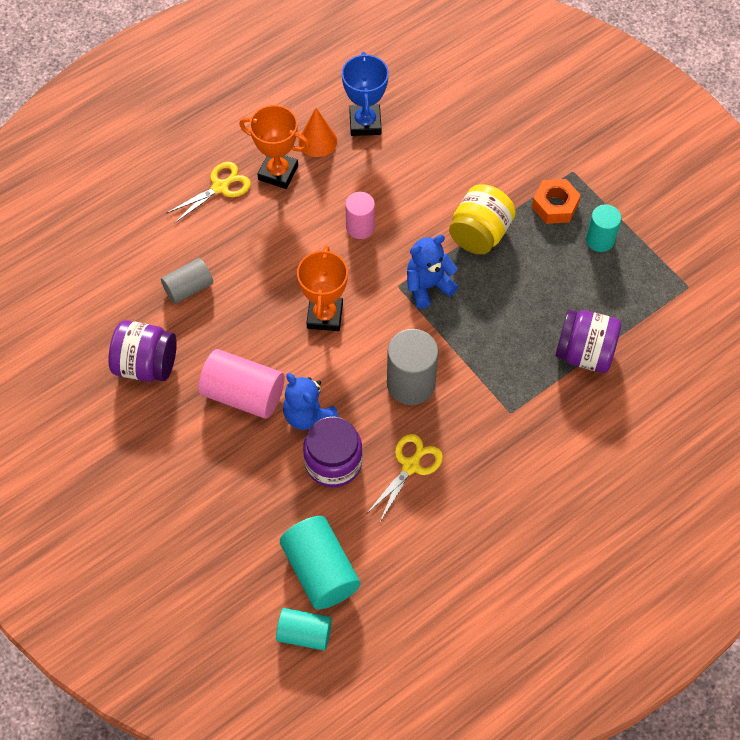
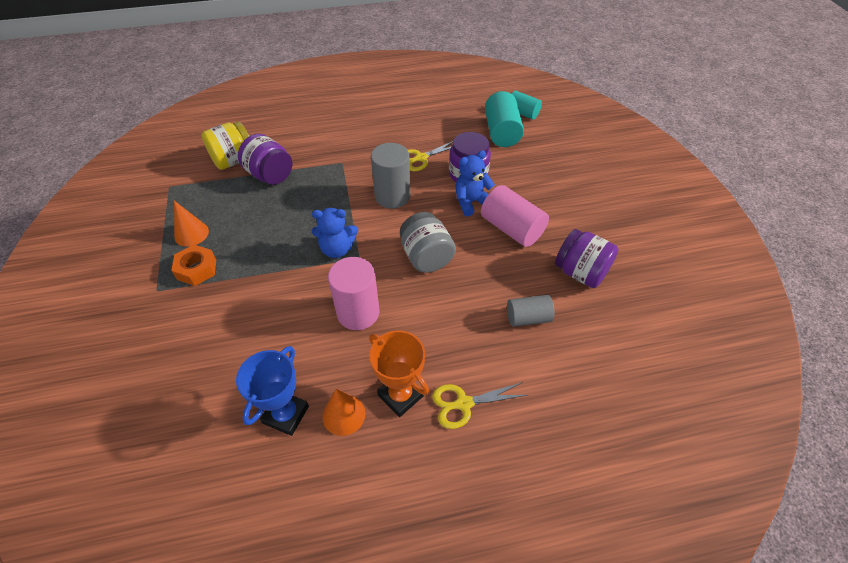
camera: 155 degrees left, 10 degrees down
blue teddy bear [283,373,339,430] -> blue teddy bear turned 105 degrees counterclockwise [455,150,495,216]
orange trophy [297,245,348,331] -> grey jar [400,212,456,273]
pink cylinder [345,192,375,239] -> pink cylinder [328,257,379,330], size x1.59
yellow jar [449,184,516,255] -> yellow jar moved to [202,121,249,170]
turquoise cylinder [586,205,621,252] -> orange cone [174,201,209,247]

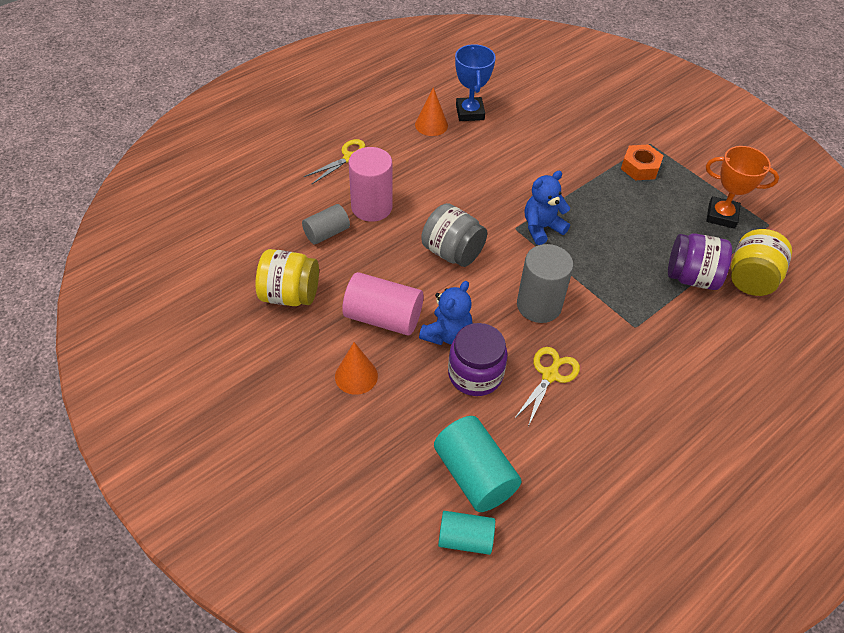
camera: 150 degrees right, 0 degrees up
orange cone [174,201,209,247] -> orange cone moved to [335,342,378,395]
pink cylinder [328,257,379,330] -> pink cylinder moved to [349,147,393,222]
orange trophy [369,331,429,417] -> orange trophy moved to [706,146,779,229]
purple jar [555,229,618,288] -> yellow jar [255,249,319,306]

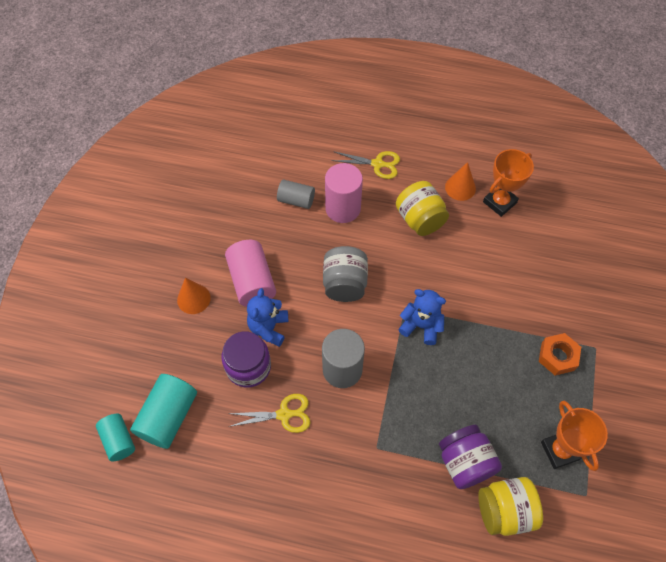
camera: 55 degrees right, 10 degrees up
yellow jar [255,249,319,306] -> yellow jar moved to [396,181,449,236]
blue teddy bear [419,281,473,345] -> blue teddy bear turned 105 degrees clockwise [247,288,288,347]
blue trophy [455,44,496,121] -> orange trophy [483,149,534,217]

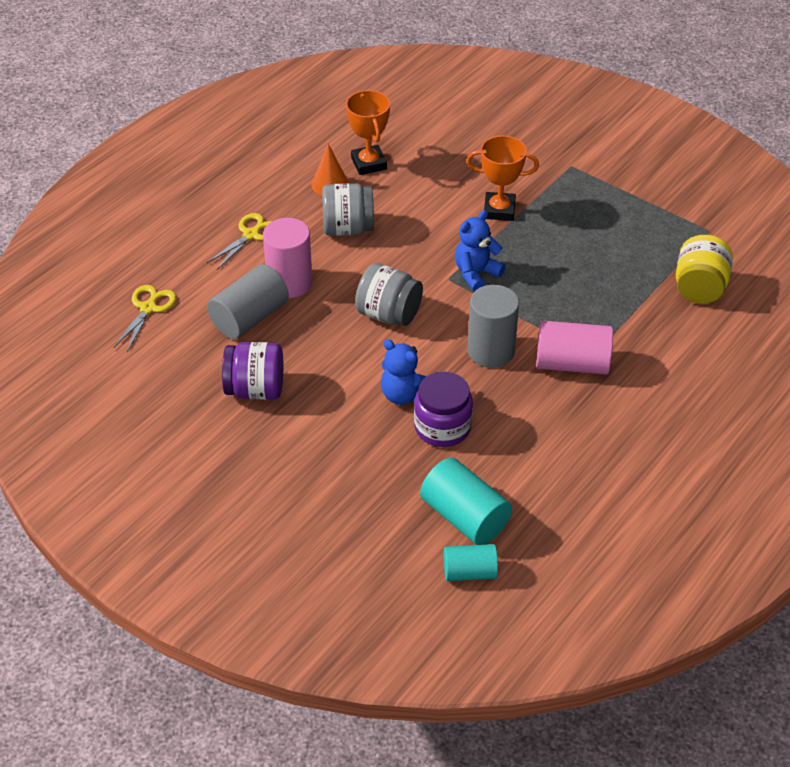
camera: 65 degrees left, 15 degrees down
orange cone [177,278,211,314] -> none
pink cylinder [225,240,276,307] -> pink cylinder moved to [536,321,613,375]
yellow scissors [228,394,310,433] -> yellow scissors moved to [113,285,176,352]
grey cylinder [277,180,315,209] -> grey cylinder [207,264,289,339], size x1.59
yellow jar [396,181,449,236] -> grey jar [322,183,374,236]
purple jar [439,425,502,489] -> purple jar moved to [222,342,283,400]
orange nut [539,333,581,376] -> none
orange trophy [541,401,608,471] -> orange trophy moved to [466,136,539,221]

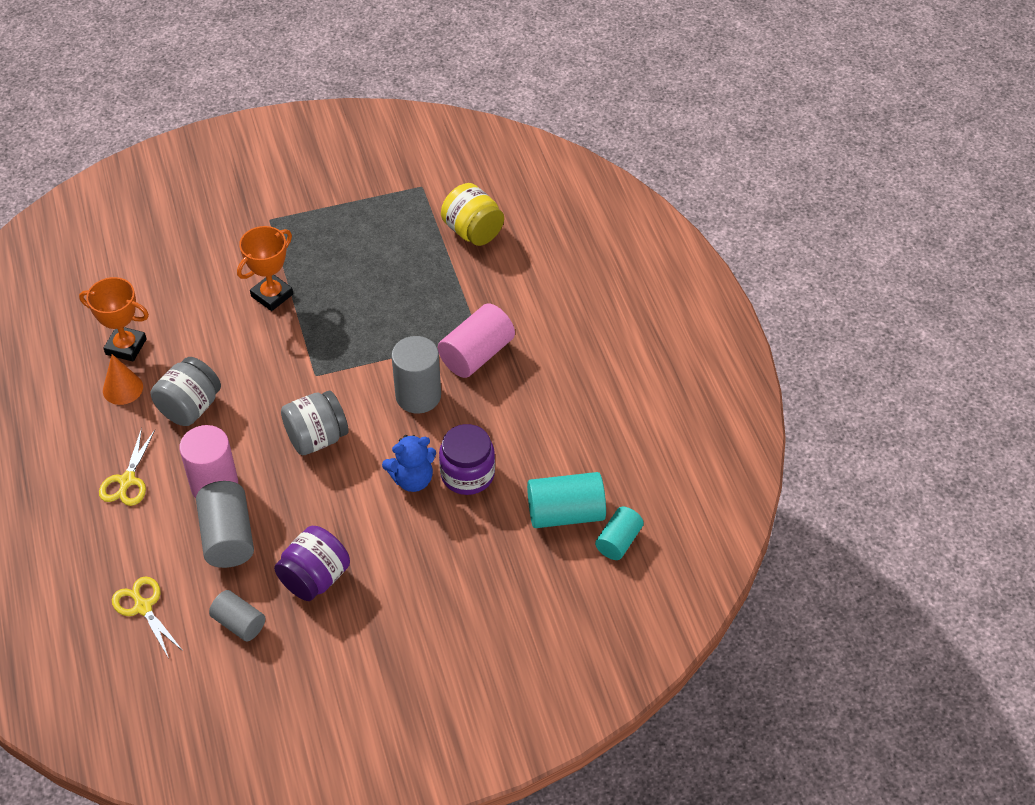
camera: 55 degrees left, 5 degrees up
yellow scissors [206,213,272,270] -> yellow scissors turned 150 degrees counterclockwise [99,428,155,506]
blue teddy bear [455,210,506,291] -> none
none -> grey cylinder [209,590,265,641]

